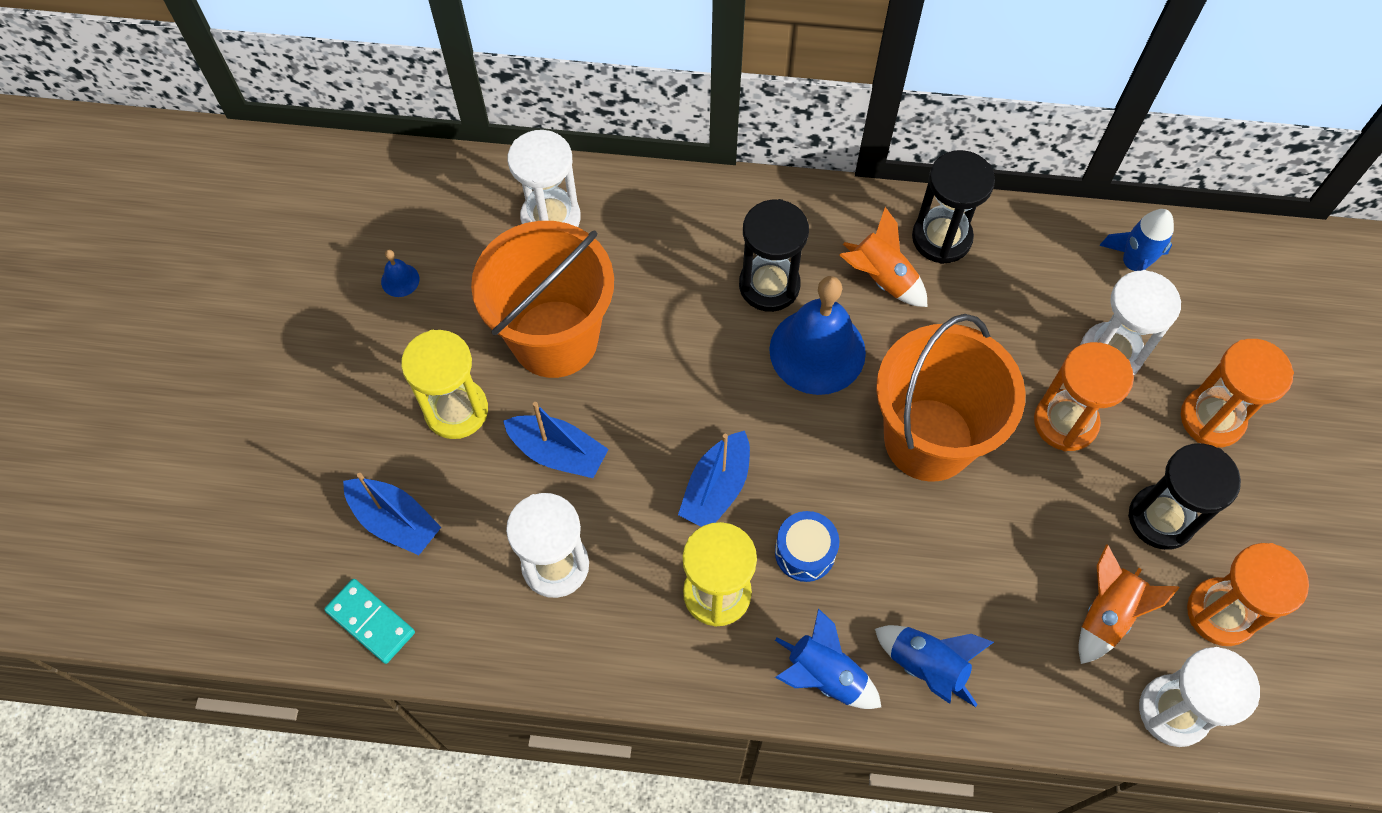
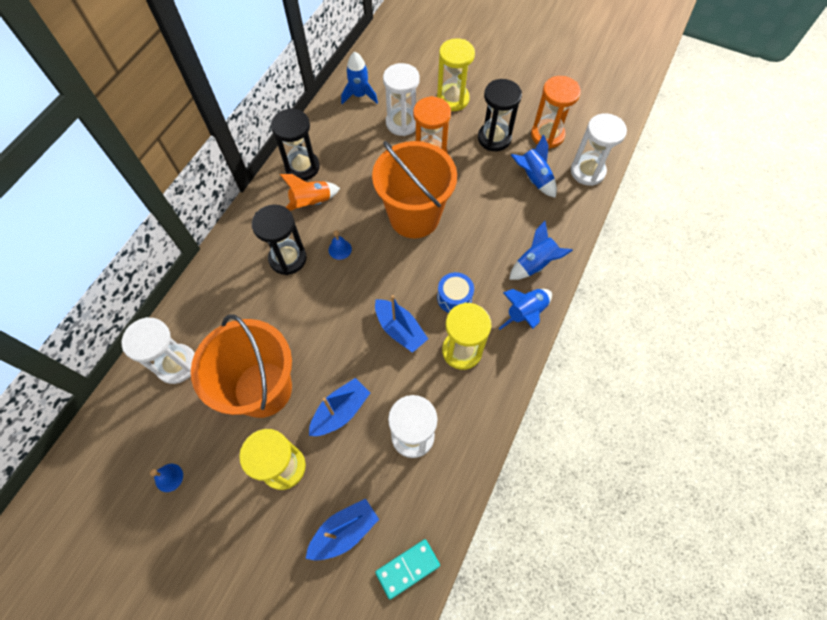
camera: 70 degrees left, 0 degrees up
blue bell [769,276,866,395] -> blue bell [328,230,352,260], size x0.41
orange rocket [1078,544,1180,664] -> blue rocket [511,134,557,198]
orange hourglass [1181,339,1294,447] -> yellow hourglass [437,38,475,111]

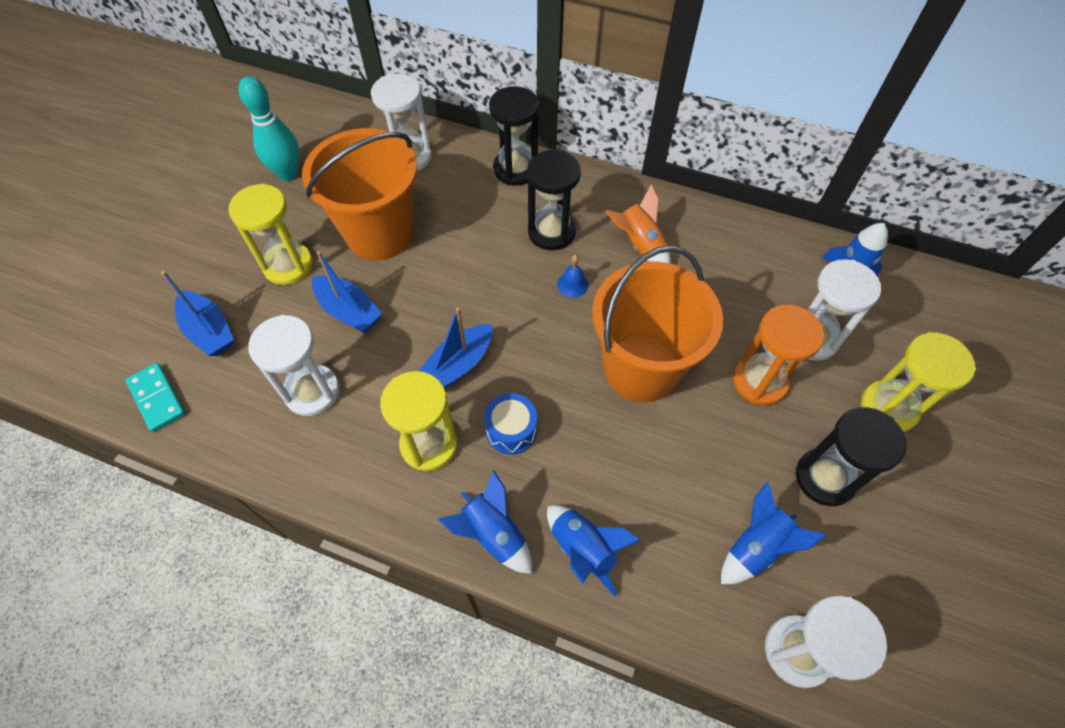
camera: 85 degrees right, 5 degrees down
blue bell [150,464,183,492] -> turquoise bowling pin [238,76,300,181]
black hourglass [271,108,320,181] -> black hourglass moved to [489,86,539,186]
orange hourglass [531,76,581,149] -> none

